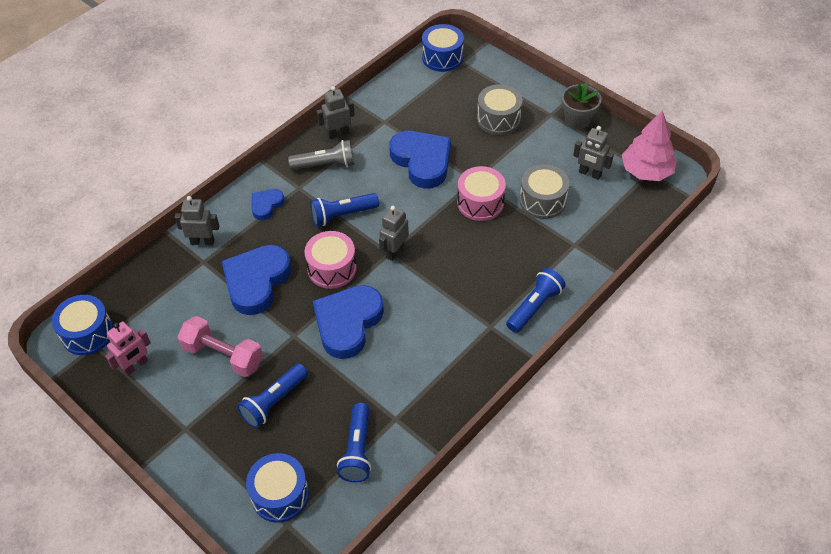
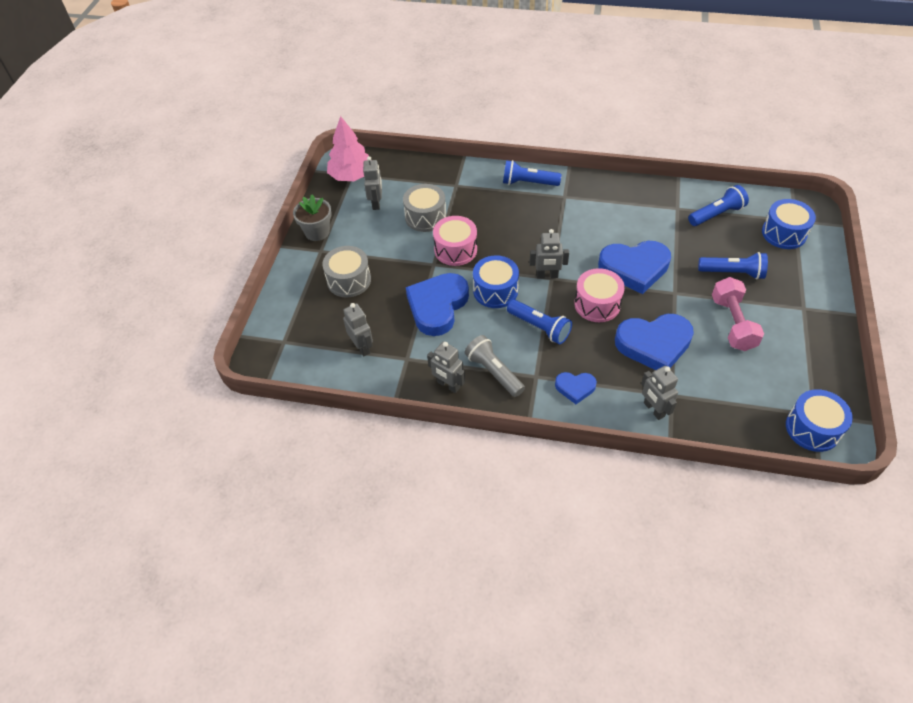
camera: 120 degrees left, 0 degrees up
pink robot [105,321,151,376] -> none
blue drum [422,24,464,72] -> blue drum moved to [473,255,519,308]
none -> grey robot [343,303,373,356]

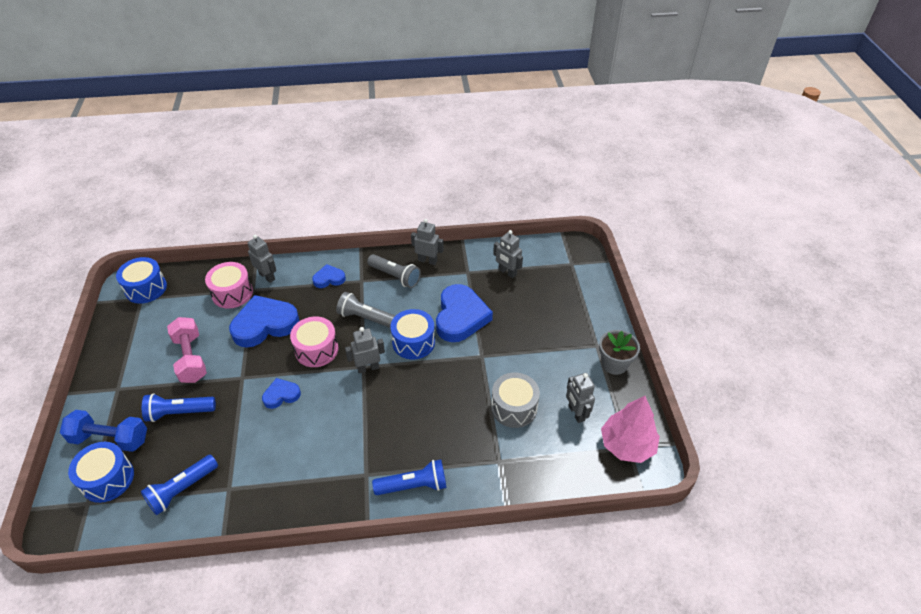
camera: 160 degrees right, 5 degrees down
grey drum [322,246,371,298] -> none
pink drum [433,216,477,266] -> pink drum moved to [205,262,253,308]
blue flashlight [507,300,572,344] -> grey flashlight [336,292,395,328]
blue heart [598,241,671,294] -> blue heart [262,378,301,409], size x0.51
none -> blue dumbbell [60,410,147,452]

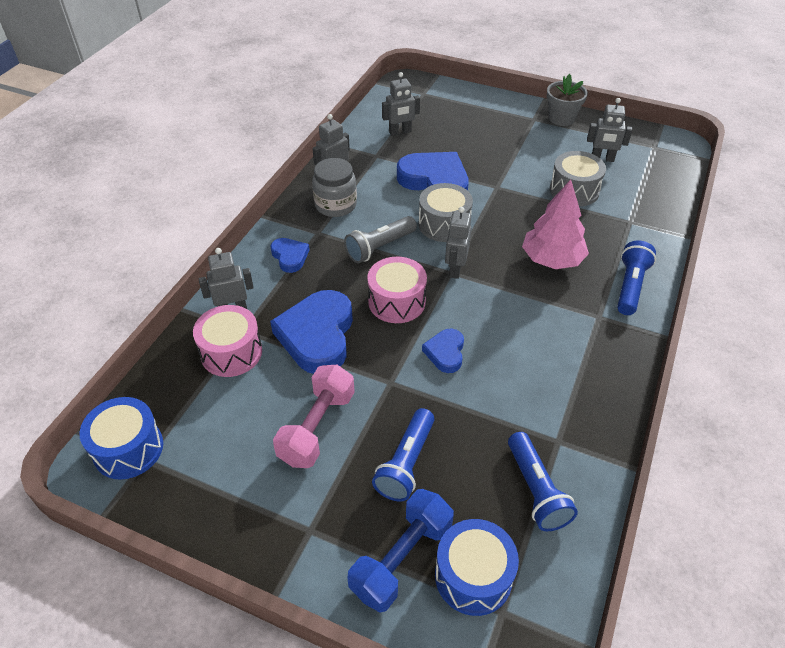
camera: 60 degrees left, 0 degrees up
pink dumbbell [167,317,207,383] -> pink dumbbell turned 75 degrees counterclockwise [273,365,355,468]
blue heart [312,264,346,288] -> blue heart turned 135 degrees clockwise [270,238,310,273]
grey flashlight [367,254,421,288] -> grey jar [312,158,357,217]
blue drum [390,309,435,359] -> grey drum [419,183,473,242]
pink tree [601,396,660,463] -> pink tree moved to [522,179,589,269]

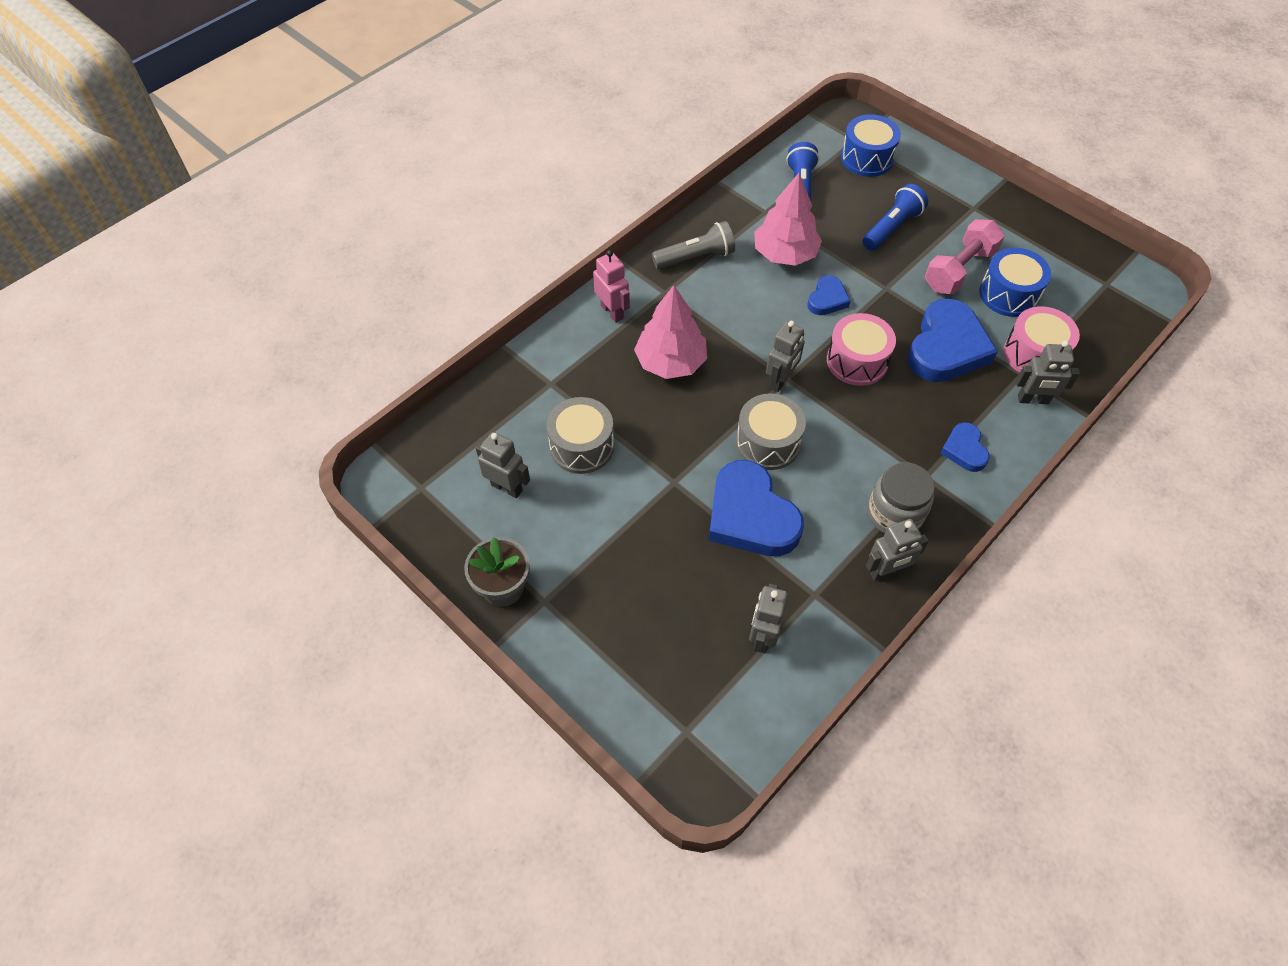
camera: 160 degrees left, 10 degrees up
blue drum [80,397,163,480] -> blue drum moved to [979,248,1051,317]
grey flashlight [344,216,417,263] -> grey flashlight moved to [652,221,735,269]
blue dumbbell [347,489,454,612] -> none
grey robot [382,72,420,136] -> grey robot turned 75 degrees counterclockwise [749,584,788,653]
blue flashlight [617,241,656,315] -> pink robot [593,250,630,323]
none -> pink tree [754,173,822,266]

